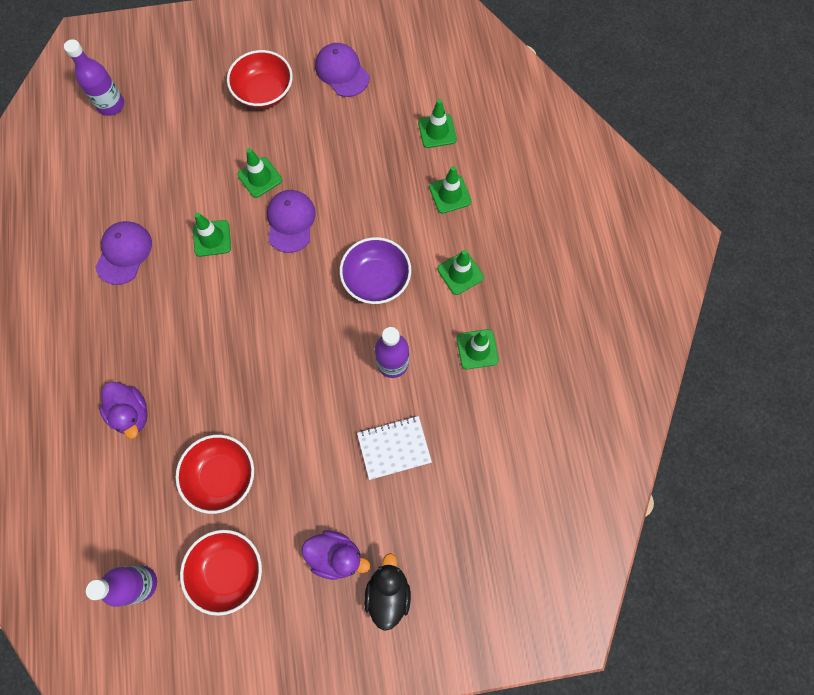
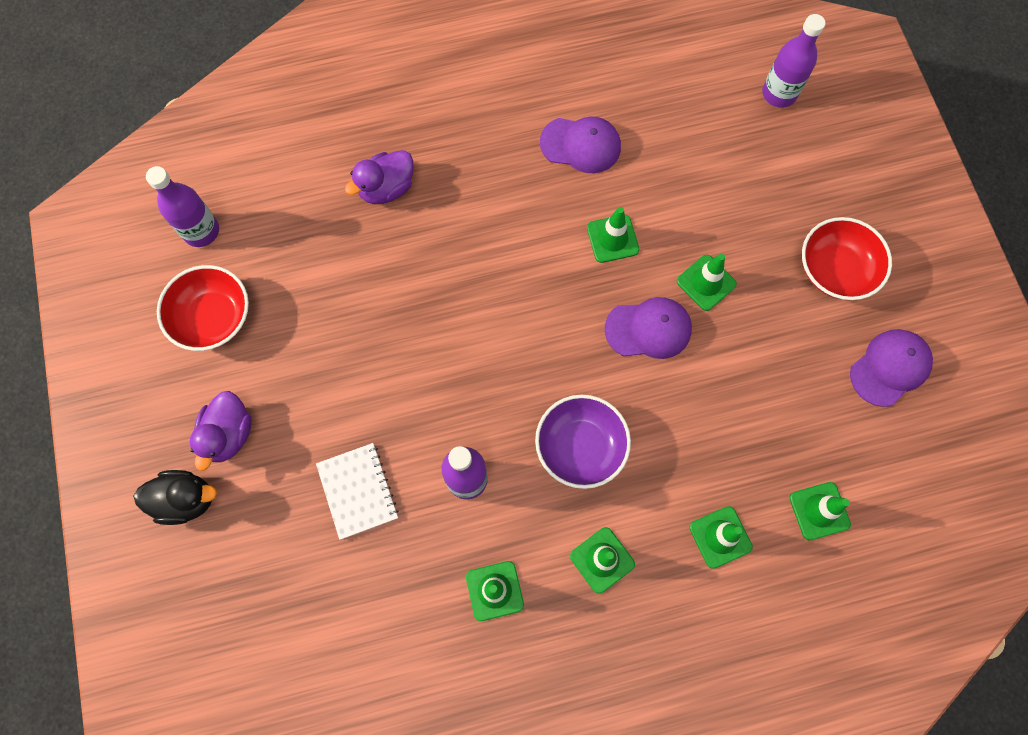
camera: 85 degrees right, 0 degrees up
red bowl [176,435,254,514] -> none

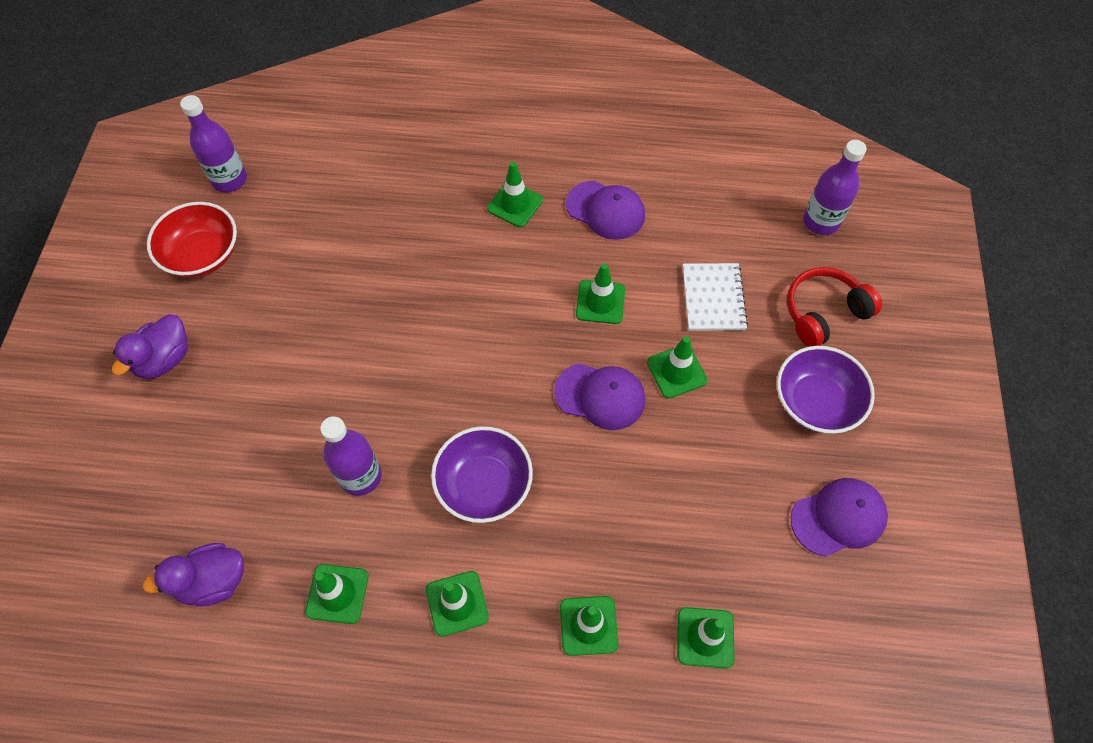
camera: 20 degrees right, 10 degrees down
black duck [133,470,217,525] -> none
white notebook [316,443,399,540] -> white notebook moved to [683,263,748,331]
purple duck [345,150,413,204] -> purple duck moved to [142,543,244,607]
red bowl [802,217,892,300] -> purple bowl [777,346,875,434]
none -> green traffic cone [487,162,543,227]
none -> red headphones [787,267,882,347]

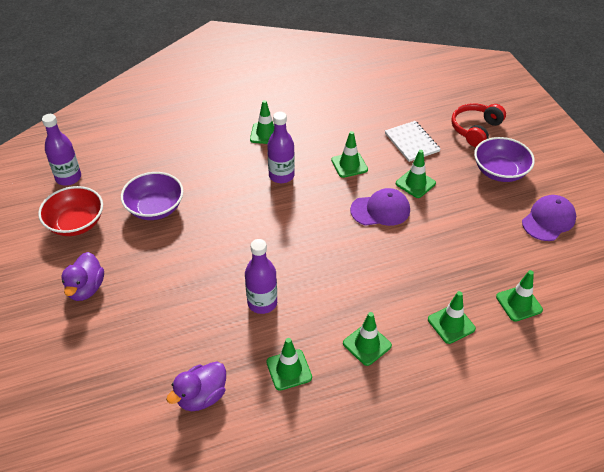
camera: 25 degrees left, 15 degrees down
purple bowl [431,426,533,523] -> purple bowl moved to [121,172,184,220]
purple cap [566,180,645,240] -> none
purple bottle [803,140,867,235] -> purple bottle moved to [267,112,295,183]

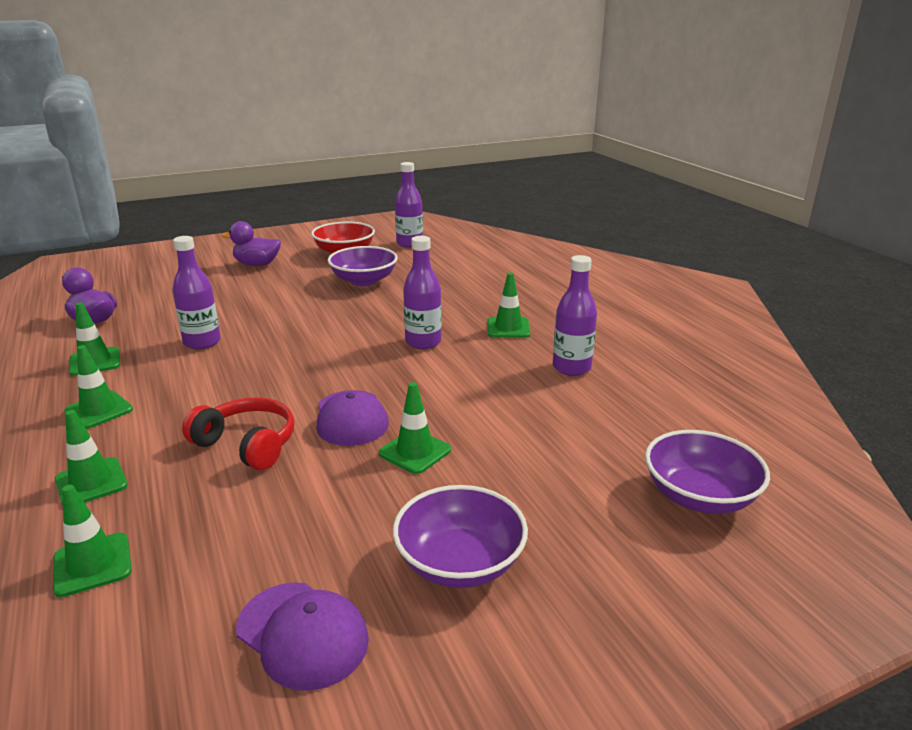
camera: 85 degrees right, 20 degrees down
green traffic cone [331,131,368,178] -> none
white notebook [385,121,441,162] -> none
red headphones [451,103,506,147] -> red headphones moved to [182,397,295,470]
none -> purple bottle [553,255,597,376]
none -> purple bowl [645,430,770,514]

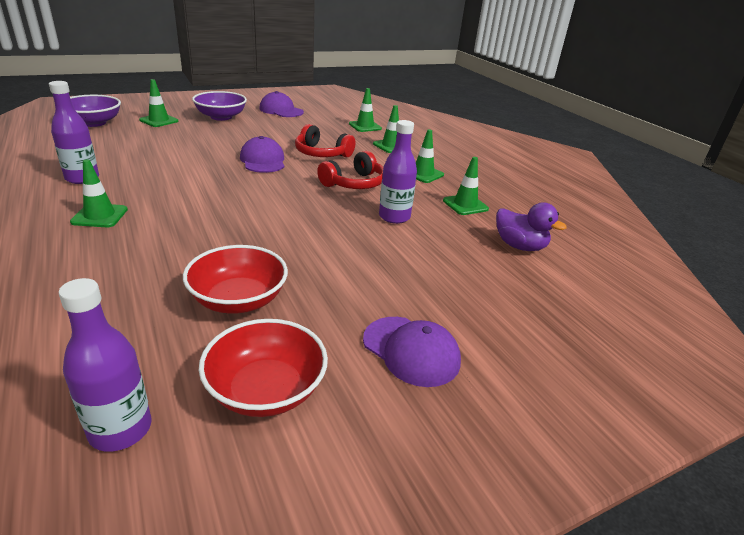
camera: 175 degrees right, 5 degrees up
purple duck [221,221,281,266] -> purple cap [363,317,461,387]
purple bowl [328,246,398,286] -> red bowl [183,245,288,314]
green traffic cone [379,382,451,474] -> green traffic cone moved to [139,79,178,127]
purple bottle [403,236,442,349] -> none
none -> red headphones [317,151,383,189]

